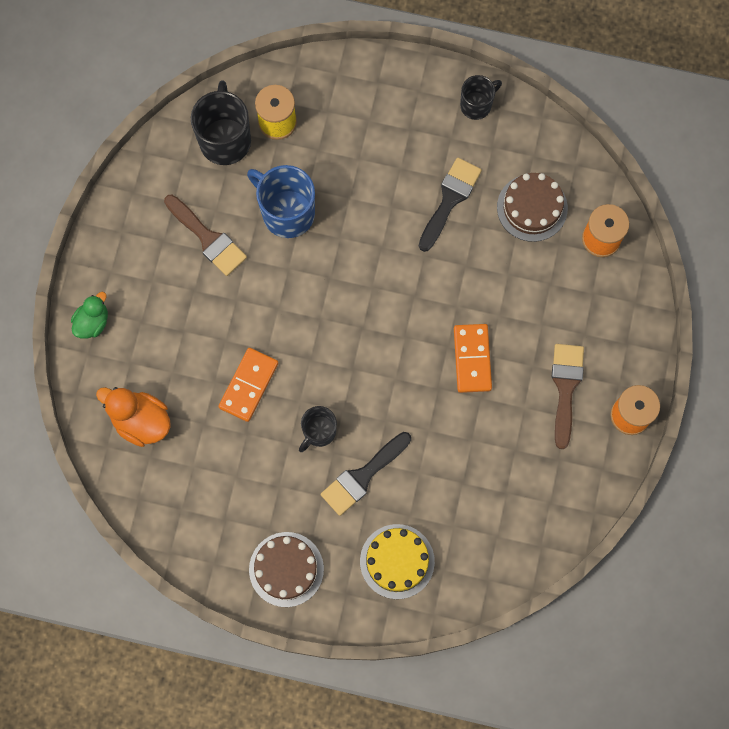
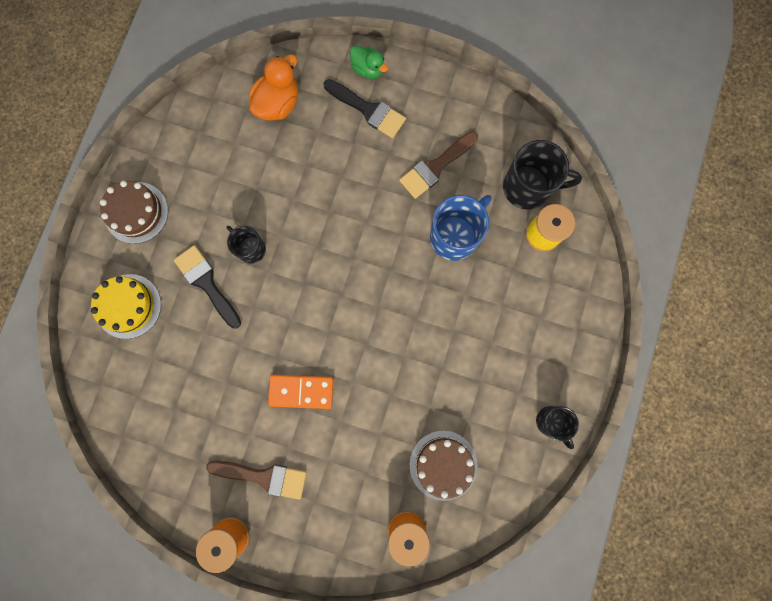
camera: 95 degrees right, 5 degrees up
orange domino [218,348,278,422] -> none
black brush [419,157,482,252] -> black brush moved to [323,79,406,138]

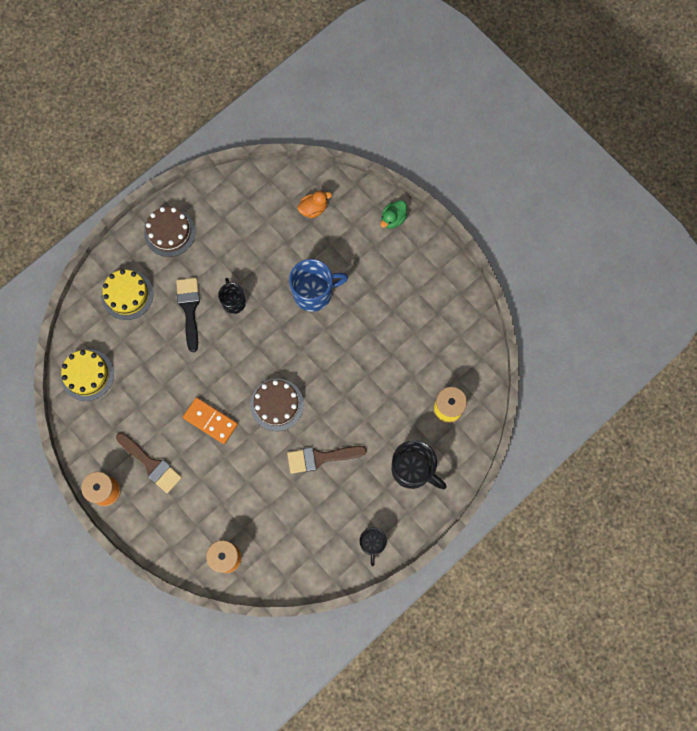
camera: 30 degrees right, 5 degrees down
orange duck [249,54,298,121] -> orange duck [297,191,332,218], size x0.66
black brush [323,79,406,138] -> none
green duck [350,46,388,79] -> green duck turned 60 degrees clockwise [381,200,408,229]
brown brush [399,131,478,199] -> brown brush moved to [287,446,367,474]
brown cake [410,430,478,501] -> brown cake moved to [250,379,304,431]
blue mug [430,195,492,261] -> blue mug moved to [289,259,348,312]
black mug [503,140,582,209] -> black mug moved to [392,440,446,489]
none -> yellow cake [61,349,114,401]

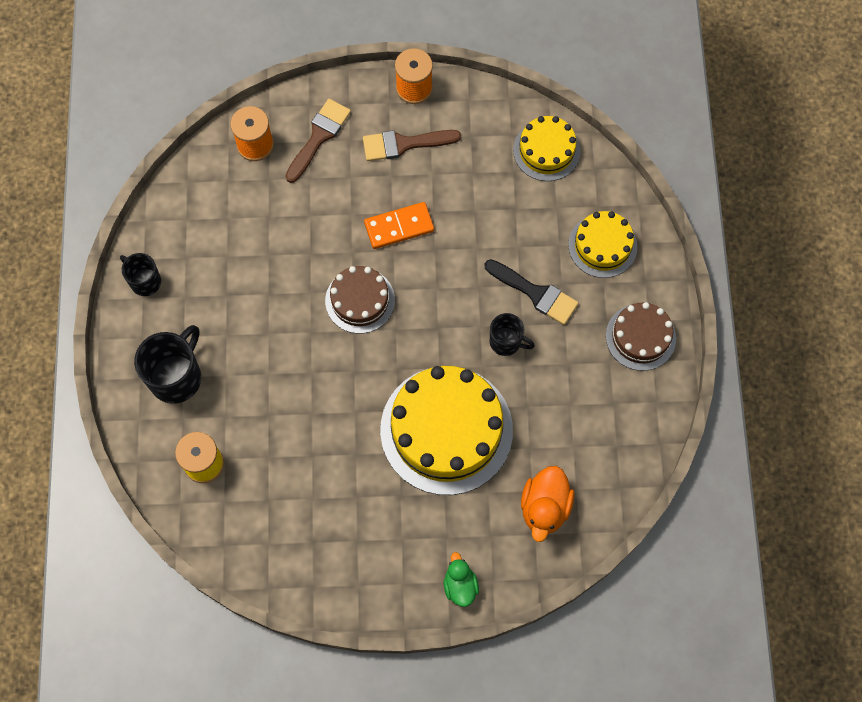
camera: 130 degrees right, 5 degrees down
brown brush [287,446,367,474] -> brown brush moved to [286,99,351,183]
blue mug [289,259,348,312] -> yellow cake [380,366,513,495]
orange duck [297,191,332,218] -> orange duck [521,466,574,542], size x1.52
black mug [392,440,446,489] -> black mug turned 135 degrees clockwise [134,325,201,404]

